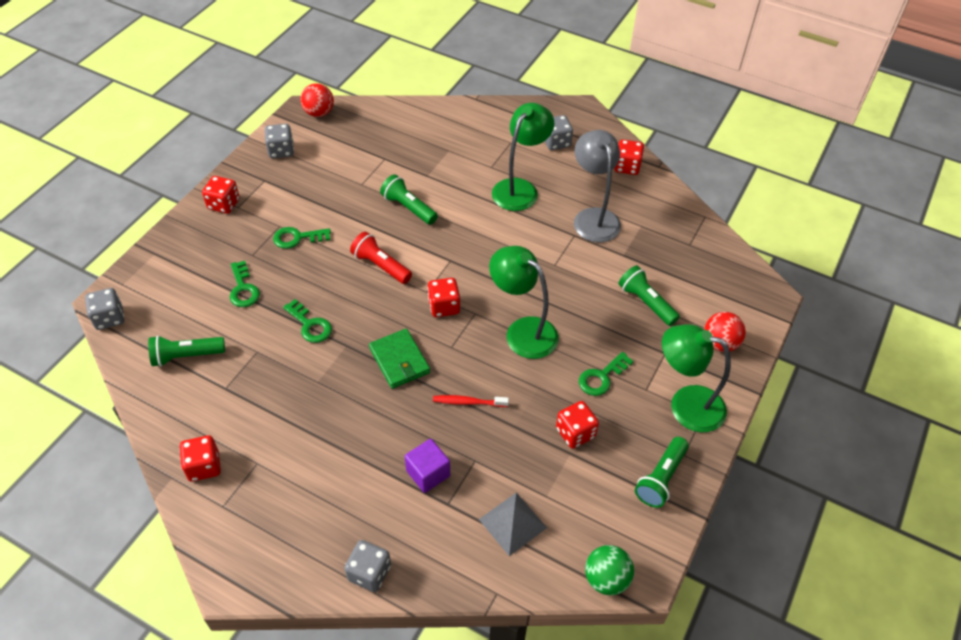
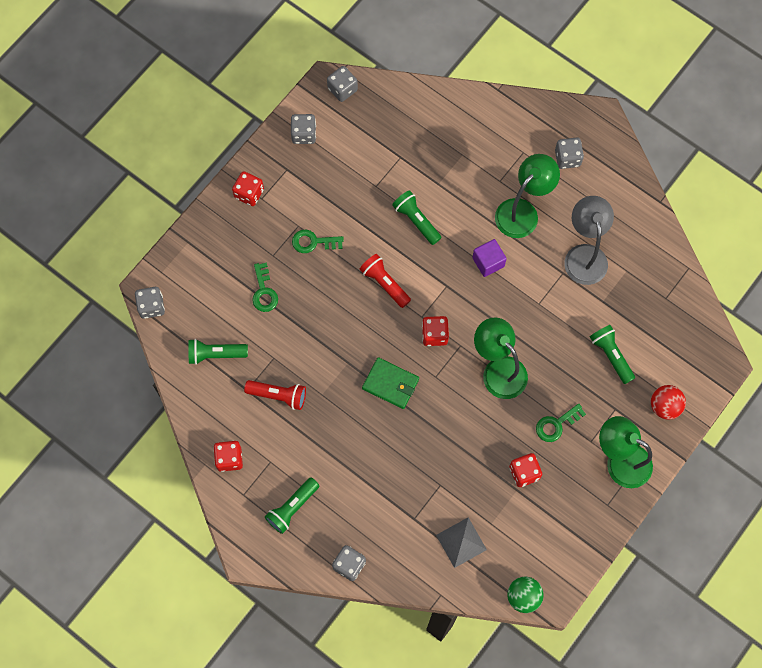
camera: 10 degrees right, 20 degrees up
green key [283,299,332,343] -> none
red ball [300,83,334,117] -> grey dice [327,66,358,102]
green wallet [369,329,430,389] -> green wallet turned 45 degrees counterclockwise [362,357,419,409]
purple cube [405,439,450,493] -> purple cube moved to [472,239,507,277]
red toothbrush [433,395,509,407] -> none
red dice [614,139,644,175] -> none
green flashlight [635,437,689,508] -> green flashlight moved to [265,477,319,534]
none -> red flashlight [244,380,306,410]

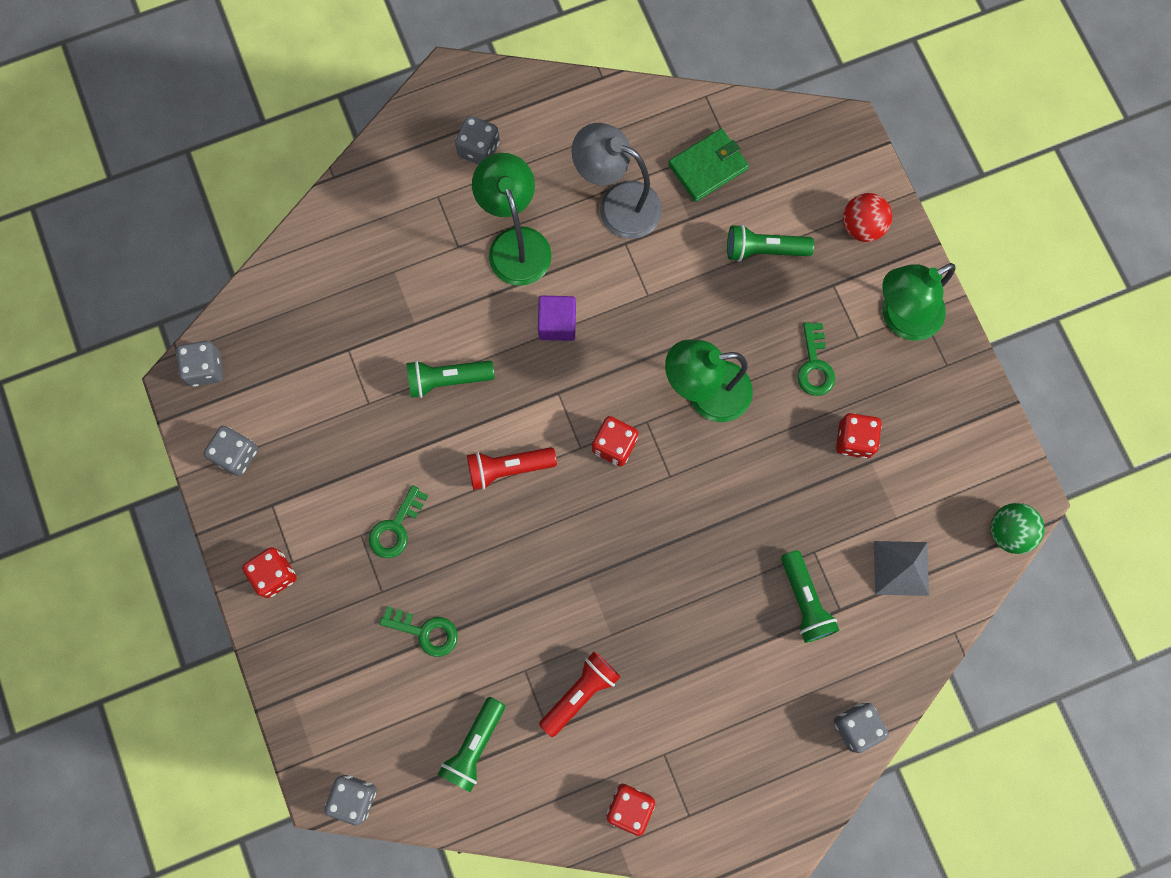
camera: 60 degrees left, 5 degrees up
green flashlight [265,477,319,534] -> green flashlight moved to [781,550,839,643]
green wallet [362,357,419,409] -> green wallet moved to [668,128,749,202]

